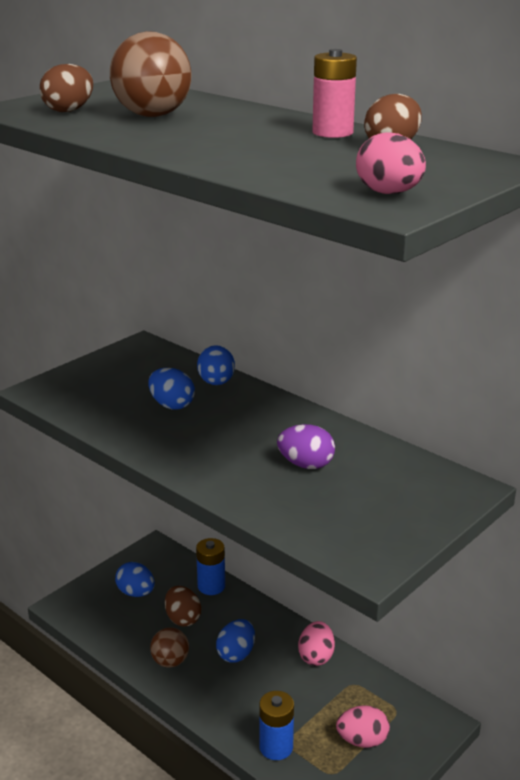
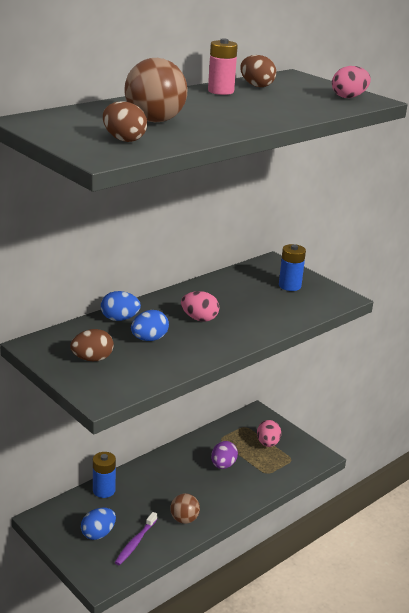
camera: 85 degrees left, 0 degrees up
brown egg [165,586,201,626] -> brown egg moved to [70,329,114,361]
blue egg [216,619,255,663] -> none
blue battery [259,691,294,760] -> blue battery moved to [279,244,306,291]
purple egg [277,424,335,469] -> purple egg moved to [211,441,238,469]
pink egg [298,621,335,666] -> pink egg moved to [181,291,219,322]
none -> purple toothbrush [115,512,157,565]

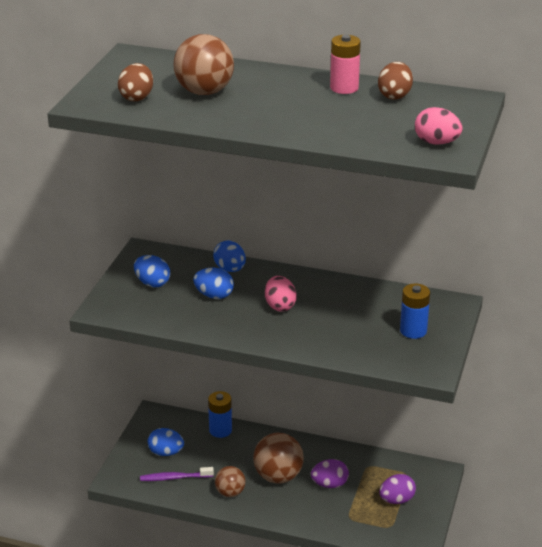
camera: 60 degrees right, 5 degrees up
brown egg [70,329,114,361] -> blue egg [134,255,170,287]
pink egg [257,420,281,447] -> purple egg [379,474,416,504]
none -> brown ball [253,433,304,484]

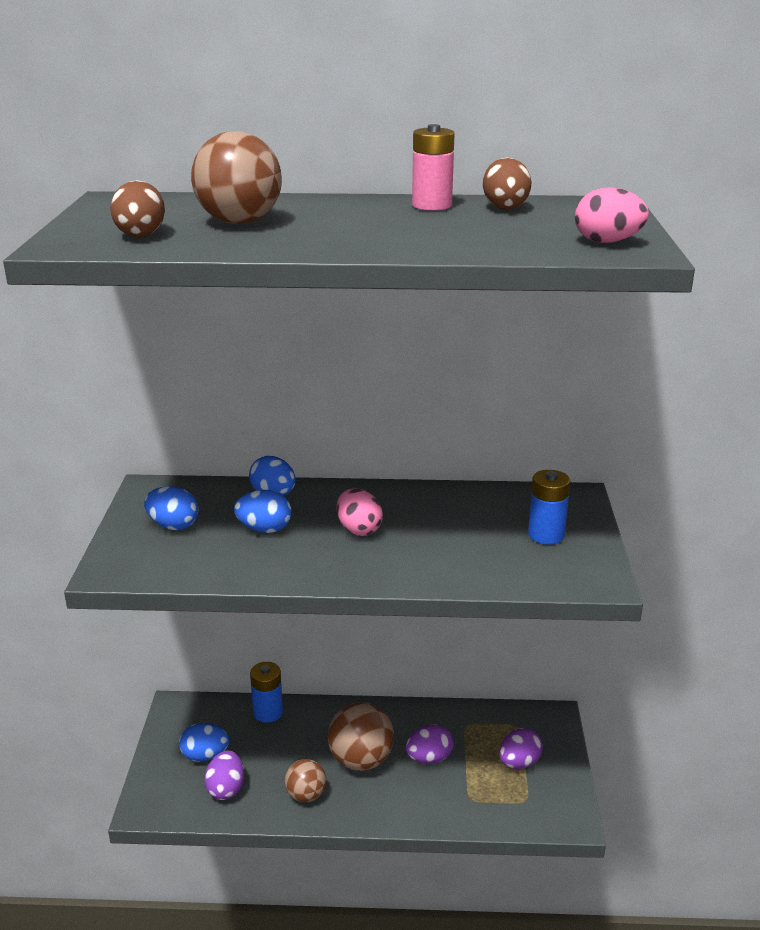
camera: 15 degrees left, 5 degrees down
purple toothbrush [140,467,214,481] -> purple egg [205,750,244,800]

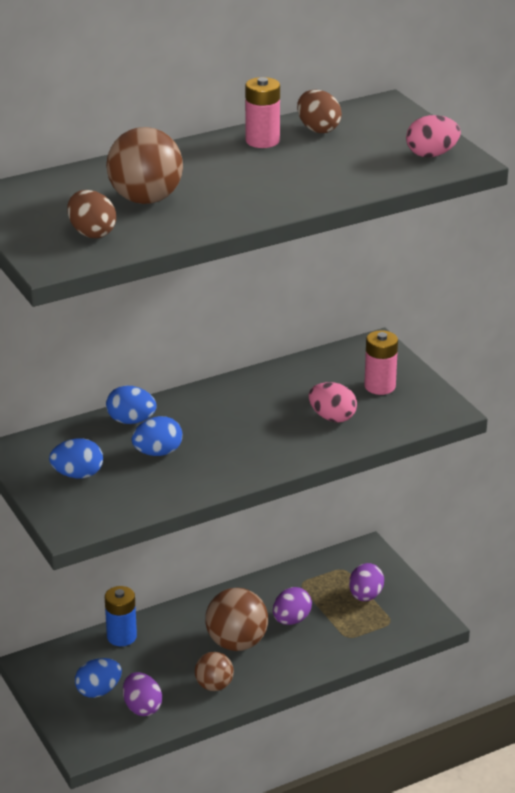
camera: 30 degrees left, 5 degrees up
pink egg [337,488,383,536] -> pink egg moved to [309,382,357,423]
blue battery [528,470,570,544] -> pink battery [364,330,398,395]

